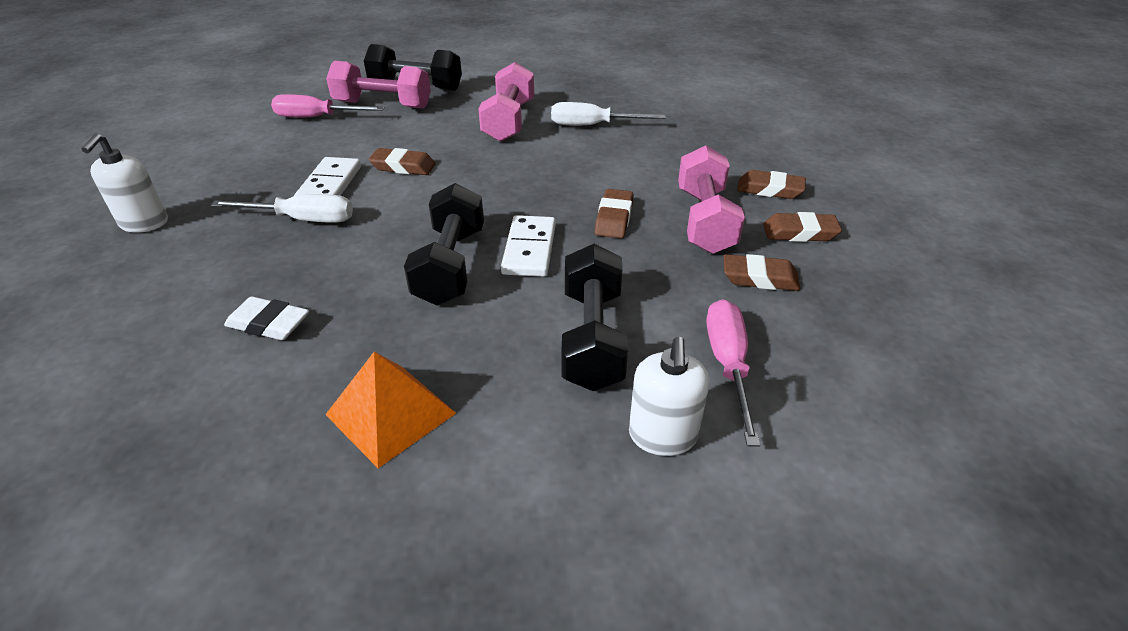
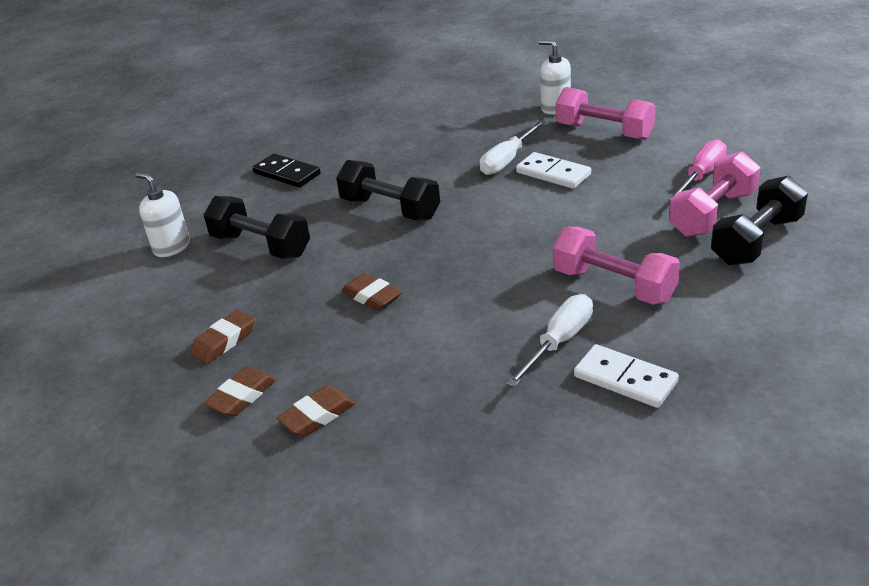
camera: 125 degrees right, 5 degrees down
white eraser [224,297,309,340] -> none
orange pyramid [325,352,456,468] -> black domino [253,153,321,188]
brown eraser [369,148,435,175] -> none
white domino [501,215,556,277] -> white domino moved to [574,344,679,408]
pink dumbbell [678,145,745,254] -> pink dumbbell moved to [556,87,656,140]
pink screwdriver [706,299,760,447] -> none

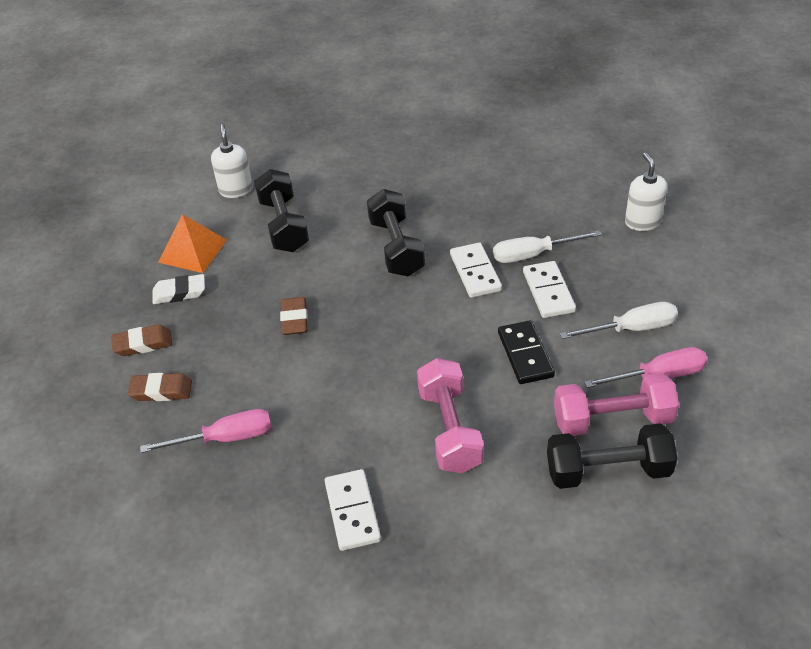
camera: 40 degrees right, 10 degrees up
brown eraser [190,310,255,364] -> white eraser [152,274,205,304]
black domino [253,153,321,188] -> black domino moved to [498,320,555,384]
white screwdriver [506,294,593,387] -> white screwdriver moved to [560,302,678,339]
pink dumbbell [556,87,656,140] -> none
none -> pink screwdriver [140,409,271,453]
none -> orange pyramid [158,214,227,273]
none -> white domino [450,243,502,298]

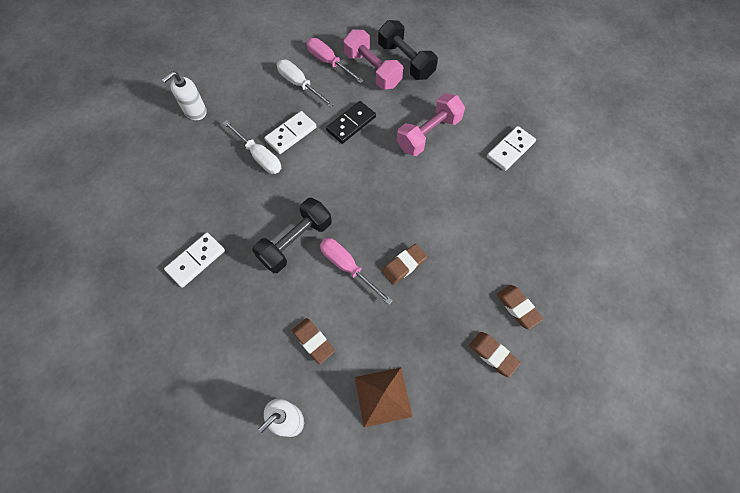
camera: 125 degrees left, 20 degrees up
pink screwdriver [140,409,271,453] -> pink screwdriver moved to [320,238,393,305]
white eraser [152,274,205,304] -> none
orange pyramid [158,214,227,273] -> brown pyramid [355,368,412,427]
black dumbbell [254,169,309,252] -> brown eraser [292,318,335,364]
white domino [450,243,502,298] -> white domino moved to [164,233,225,288]

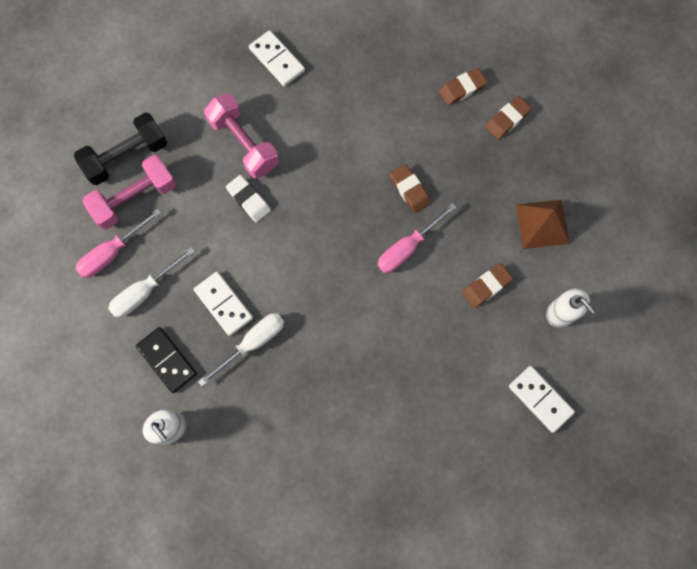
camera: 85 degrees left, 10 degrees up
white domino [164,233,225,288] -> white domino moved to [509,366,575,433]
black dumbbell [252,198,332,273] -> none
black domino [326,101,376,144] -> black domino moved to [136,327,197,393]
none -> white eraser [226,175,271,222]

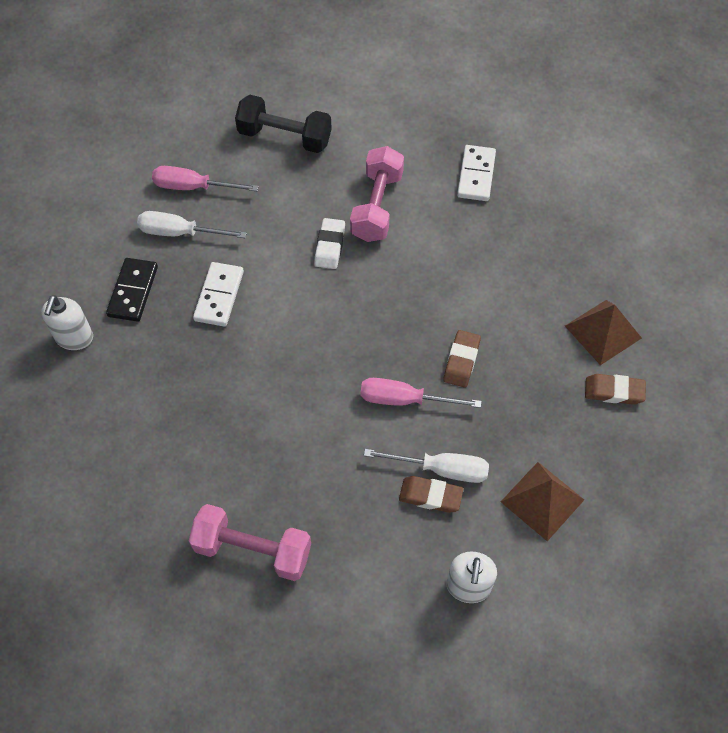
camera: 50 degrees right, 15 degrees down
pink dumbbell [82,155,176,230] -> pink dumbbell moved to [189,504,311,581]
white screwdriver [198,313,284,386] -> white screwdriver moved to [364,449,489,483]
brown eraser [439,68,488,106] -> brown pyramid [565,300,642,365]
white domino [509,366,575,433] -> none

